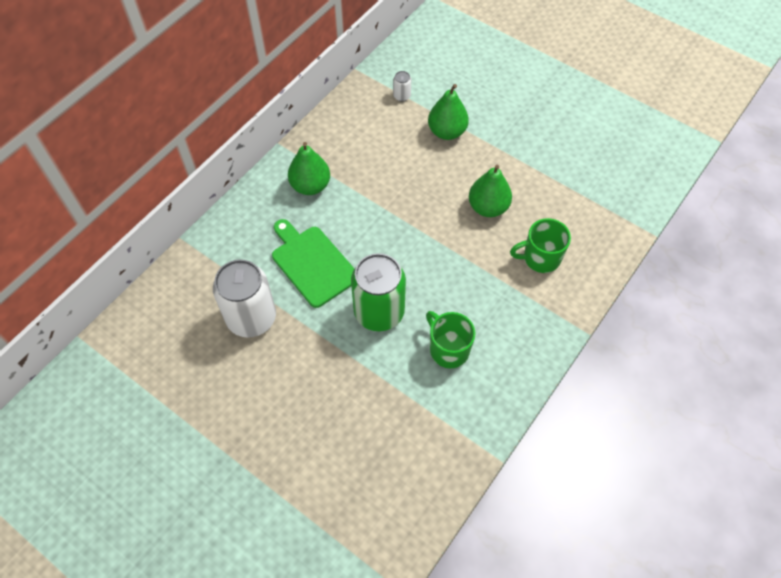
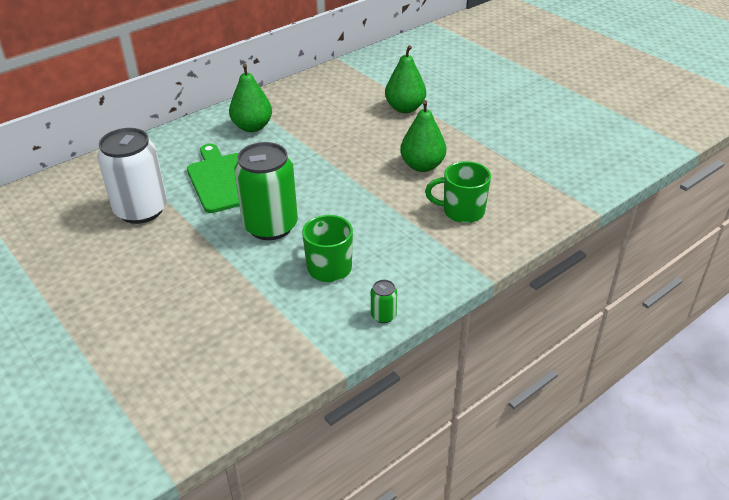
camera: 15 degrees right, 20 degrees down
white can [393,71,411,101] -> none
none -> green can [371,280,397,323]

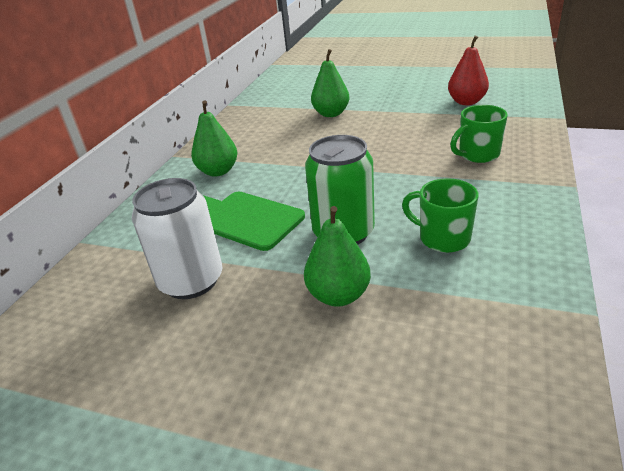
camera: 30 degrees left, 5 degrees down
green can [371,280,397,323] -> none
green pear [400,100,446,172] -> green pear moved to [304,206,371,307]
none -> red pear [448,36,489,105]

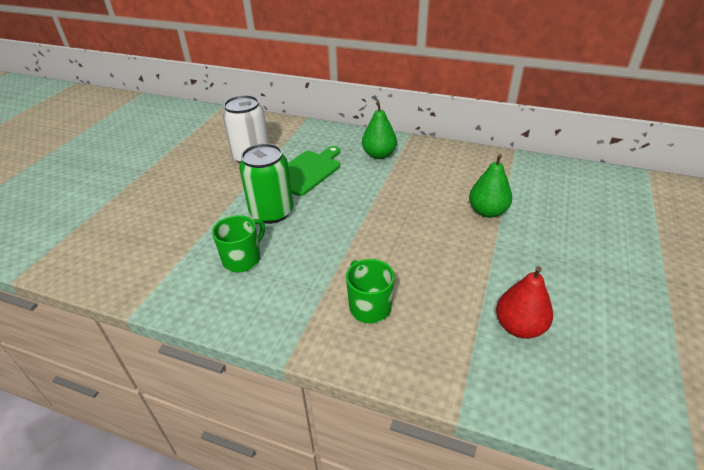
camera: 90 degrees right, 5 degrees up
green pear [304,206,371,307] -> none

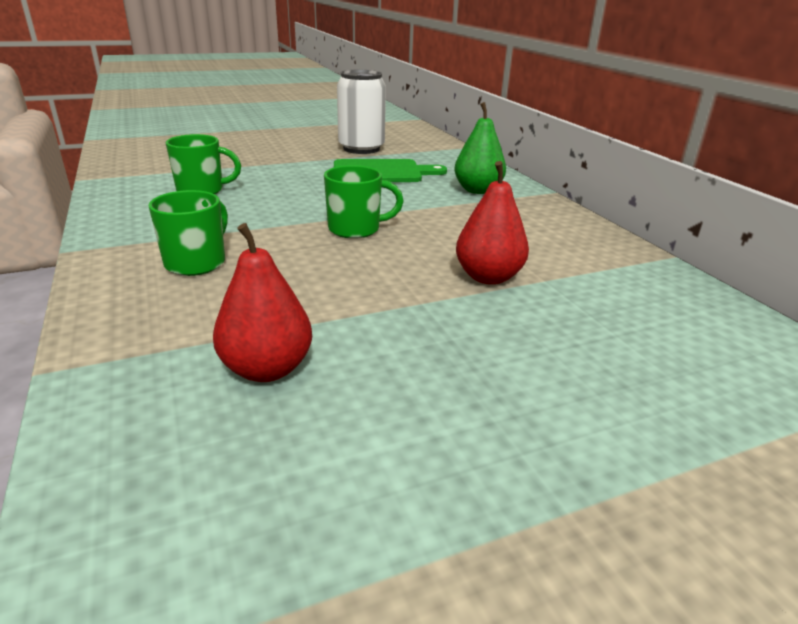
camera: 45 degrees right, 10 degrees down
green can [239,143,293,224] -> none
green pear [469,154,512,218] -> red pear [456,161,529,285]
none -> green mug [324,165,404,239]

